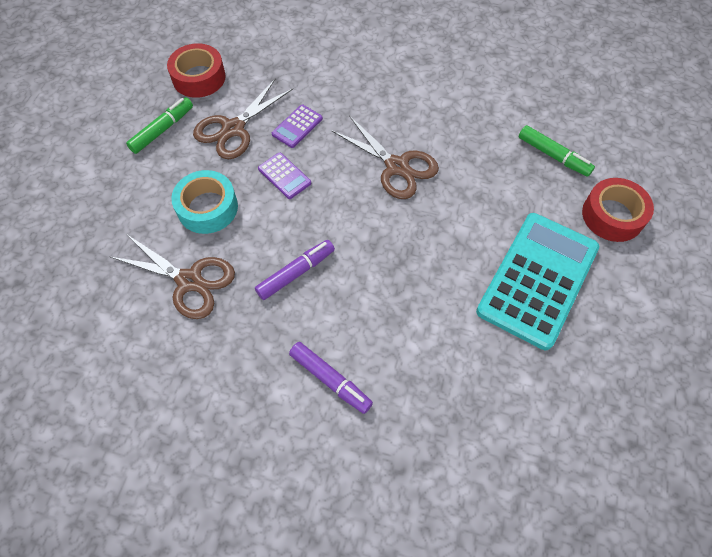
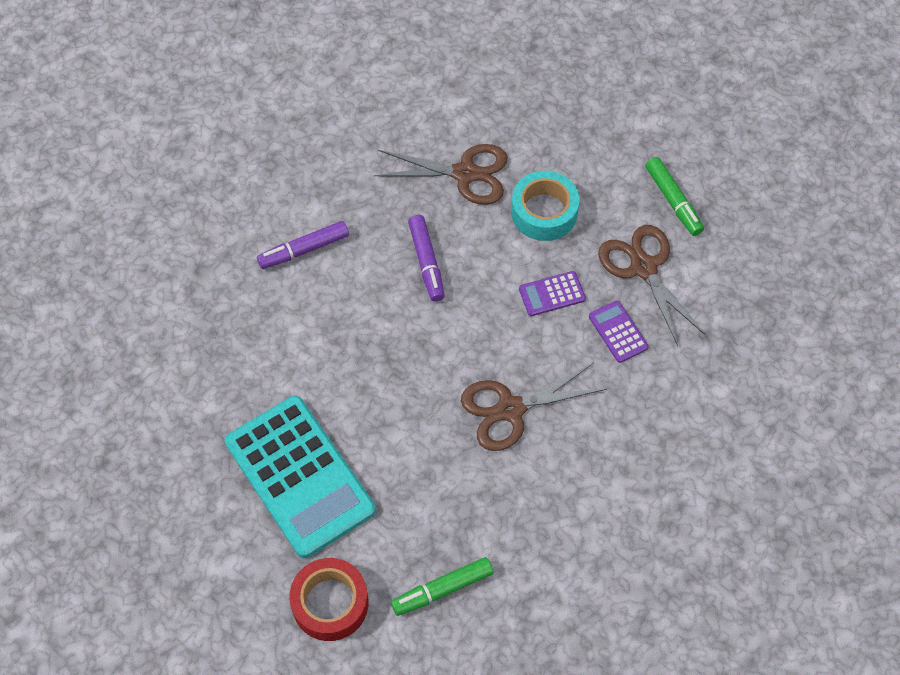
camera: 115 degrees right, 0 degrees up
brown scissors [109,235,235,319] -> brown scissors turned 135 degrees counterclockwise [374,144,508,205]
red tape [167,43,226,98] -> none

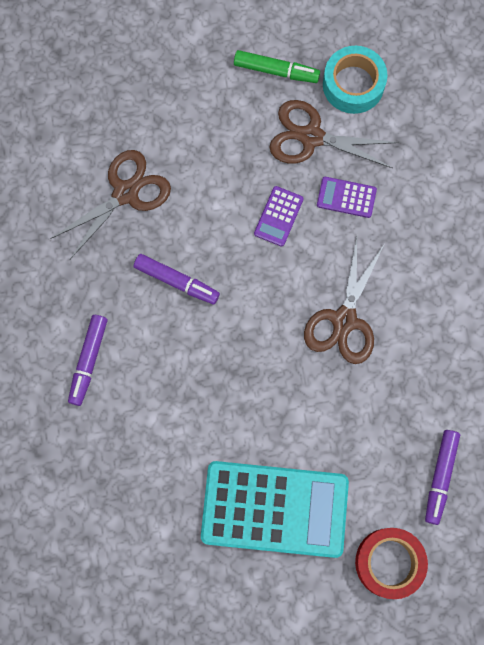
camera: 50 degrees left, 15 degrees up
green marker [391,557,493,616] -> purple marker [425,430,460,525]
turquoise tape [511,171,580,241] -> turquoise tape moved to [323,46,388,114]

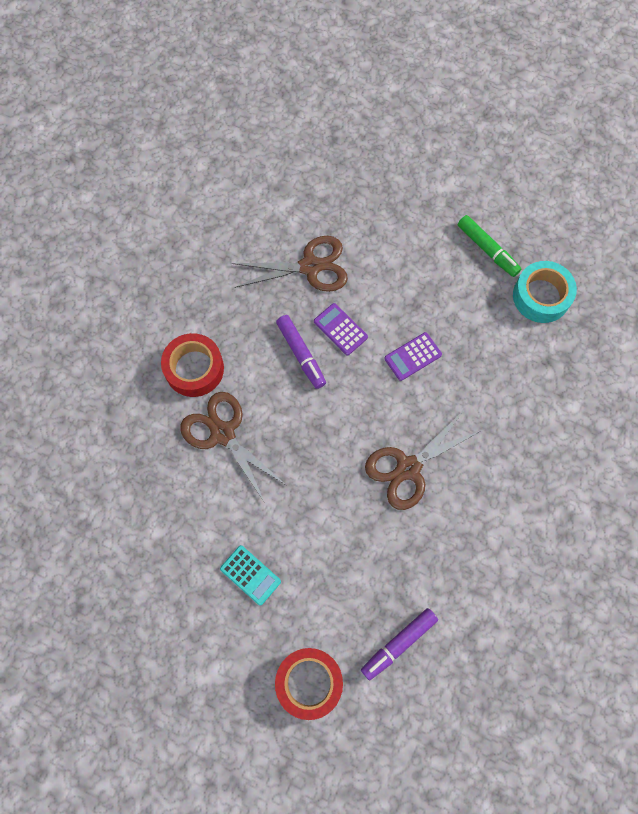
camera: 35 degrees right, 5 degrees down
purple marker [68,315,108,406] -> red tape [161,333,224,397]
turquoise calculator [201,461,349,558] -> turquoise calculator [220,545,281,606], size x0.42
brown scissors [269,100,399,168] -> brown scissors moved to [180,392,286,501]
purple calculator [317,177,377,218] -> purple calculator moved to [314,303,368,356]

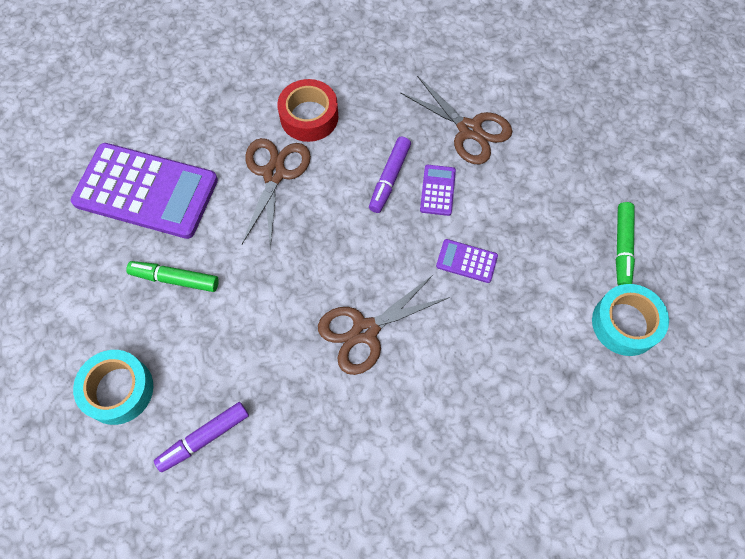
camera: 50 degrees right, 5 degrees down
turquoise calculator [220,545,281,606] -> green marker [126,261,219,292]
red tape [275,648,343,720] -> turquoise tape [73,350,153,425]
purple marker [361,608,438,681] -> purple marker turned 45 degrees counterclockwise [154,402,249,472]
brown scissors [365,412,482,510] -> brown scissors turned 45 degrees counterclockwise [318,274,450,375]
none -> purple calculator [71,143,218,239]

